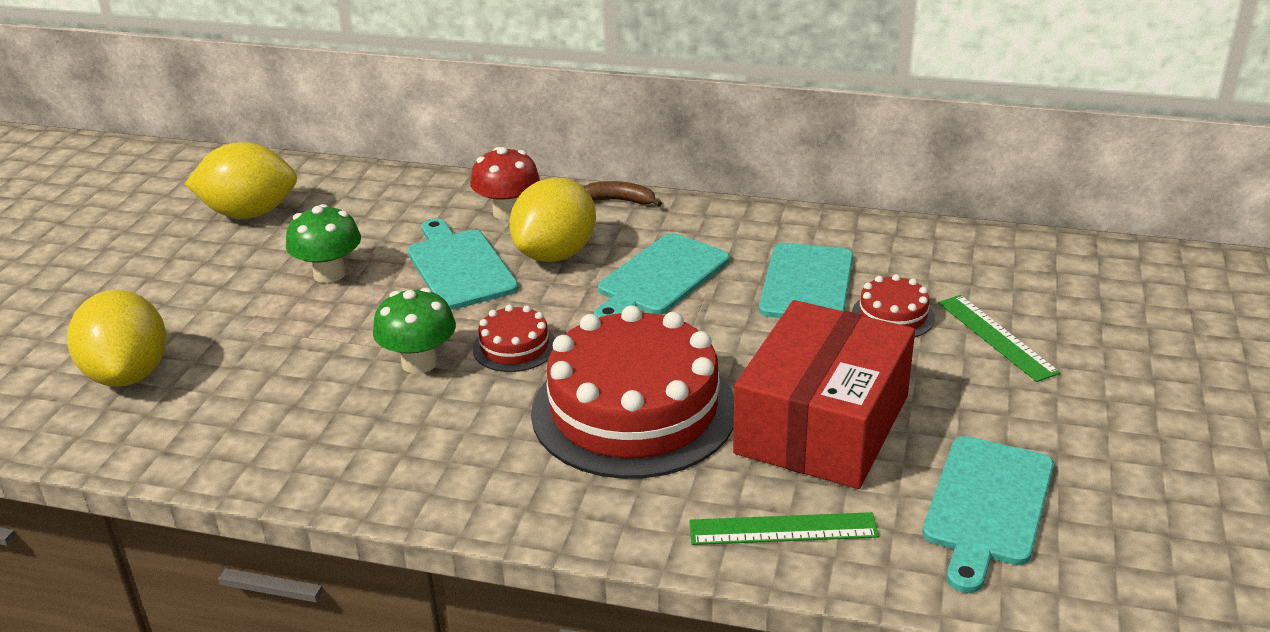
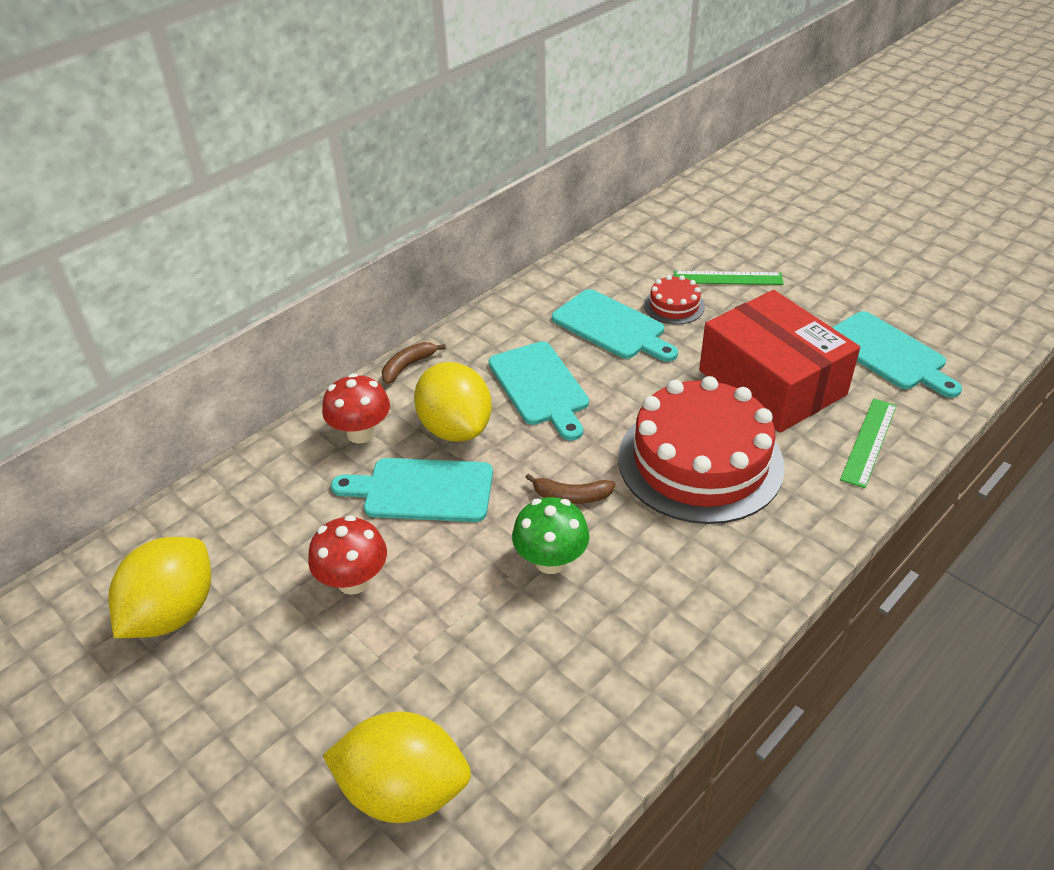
camera: 60 degrees left, 10 degrees up
green mushroom [286,204,361,283] -> red mushroom [308,515,387,595]
red cake [473,305,555,372] -> brown banana [525,473,615,504]

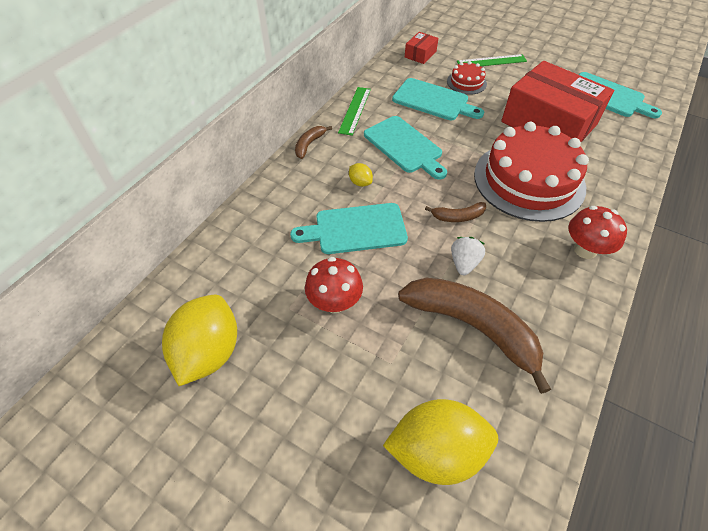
camera: 15 degrees left, 10 degrees up
red mushroom [322,373,390,444] -> red mushroom moved to [568,206,627,259]
yellow lemon [414,362,492,442] -> yellow lemon [349,163,373,187], size x0.42
green mushroom [512,497,590,574] -> white strawberry [451,237,485,275]
green ruler [840,399,897,488] -> green ruler moved to [338,87,371,136]
none -> brown banana [398,278,551,394]
none -> red box [405,32,438,64]

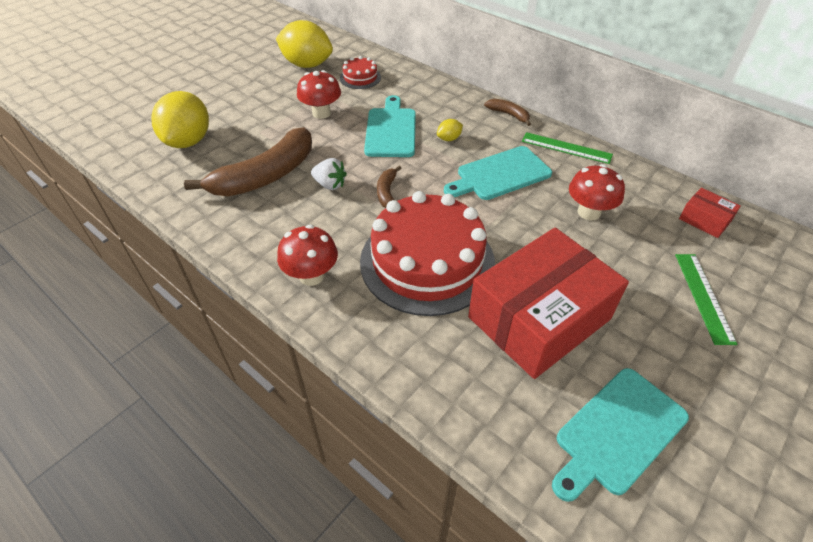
camera: 100 degrees right, 5 degrees down
turquoise cutting board [392,78,484,120] -> red mushroom [569,164,625,221]
red cake [447,61,487,95] -> red cake moved to [340,56,381,89]

